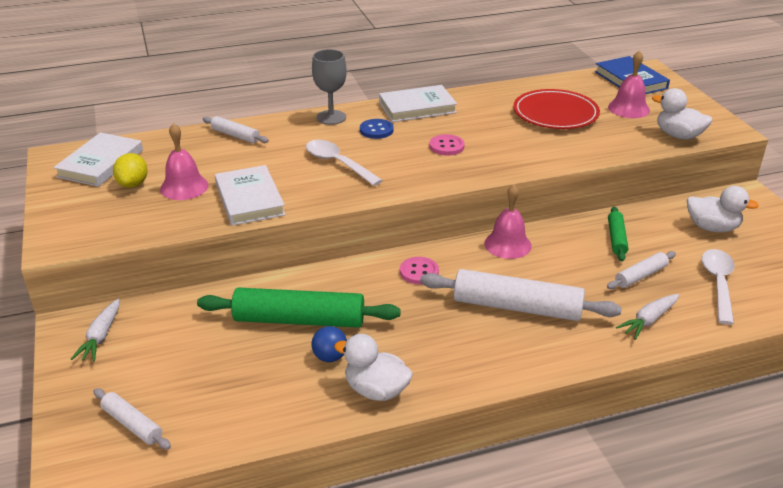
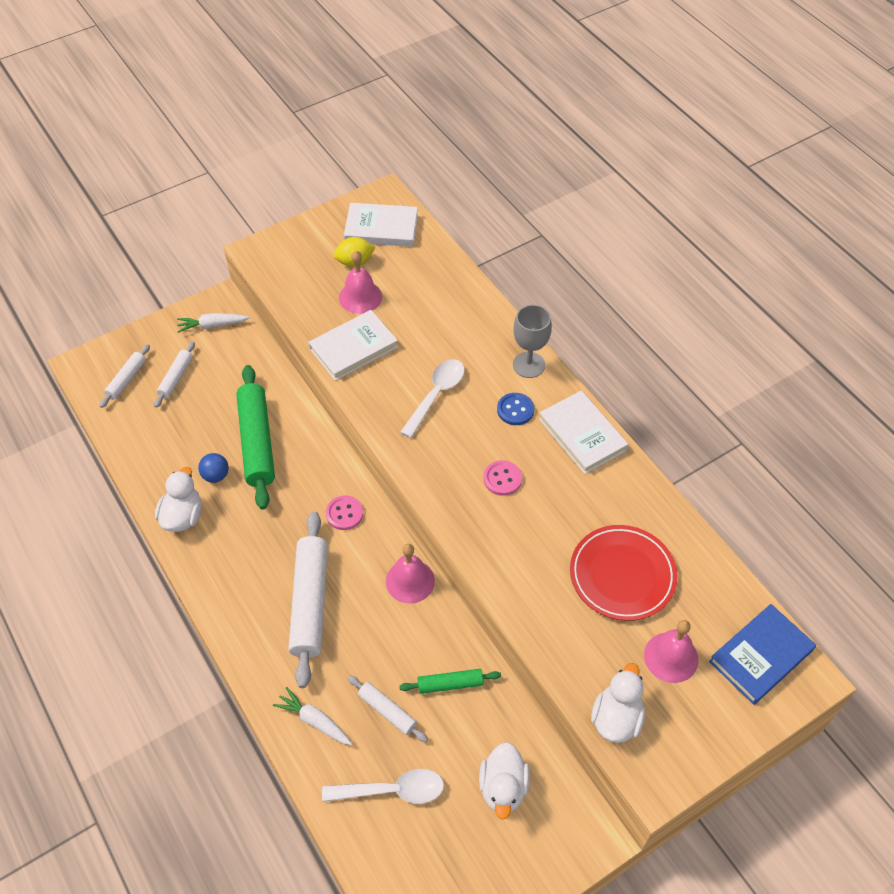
camera: 75 degrees right, 20 degrees up
white rolling pin [203,116,269,143] -> white rolling pin moved to [154,341,195,408]

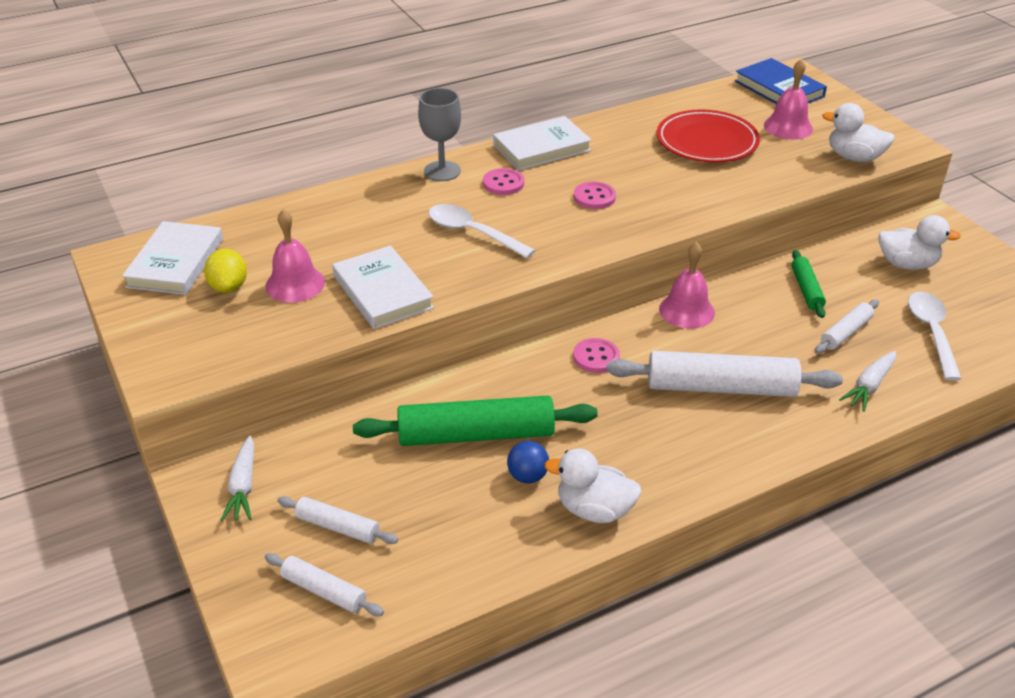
camera: 85 degrees left, 15 degrees down
blue button [497,393,534,425] -> pink button [483,168,524,195]

